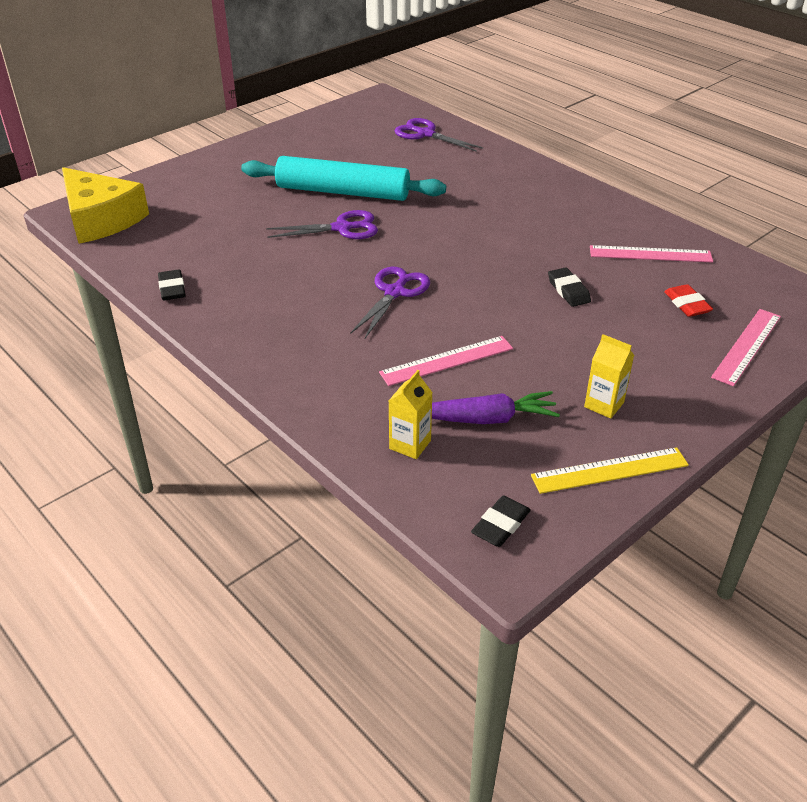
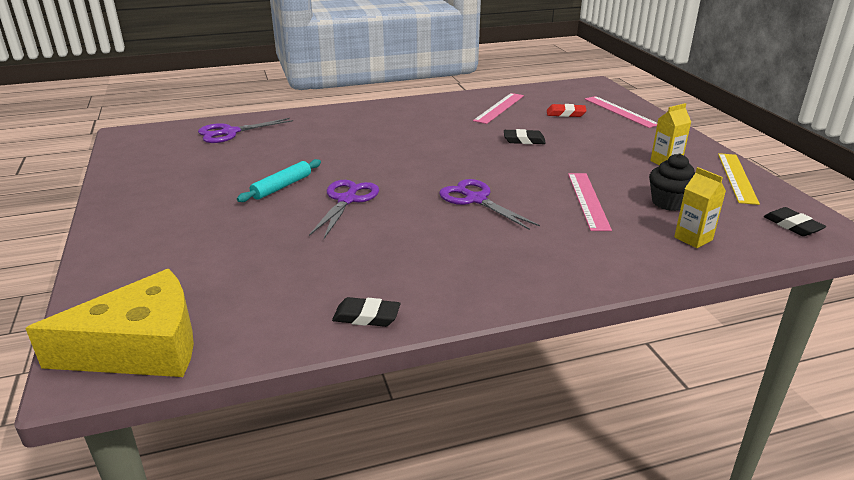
camera: 65 degrees left, 10 degrees down
turquoise rolling pin [241,156,446,201] -> turquoise rolling pin [237,159,321,202], size x0.49
purple carrot [432,391,560,424] -> black cupcake [649,154,695,211]

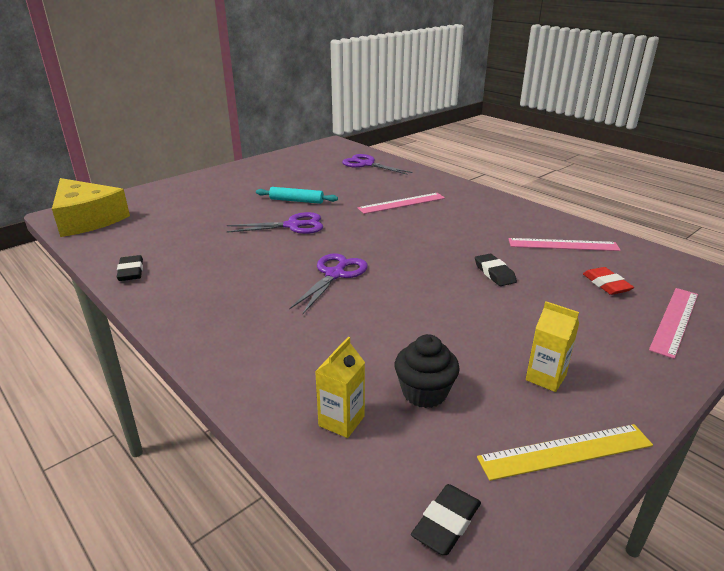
camera: 65 degrees right, 0 degrees up
pink ruler [568,173,612,231] -> pink ruler moved to [357,193,445,214]

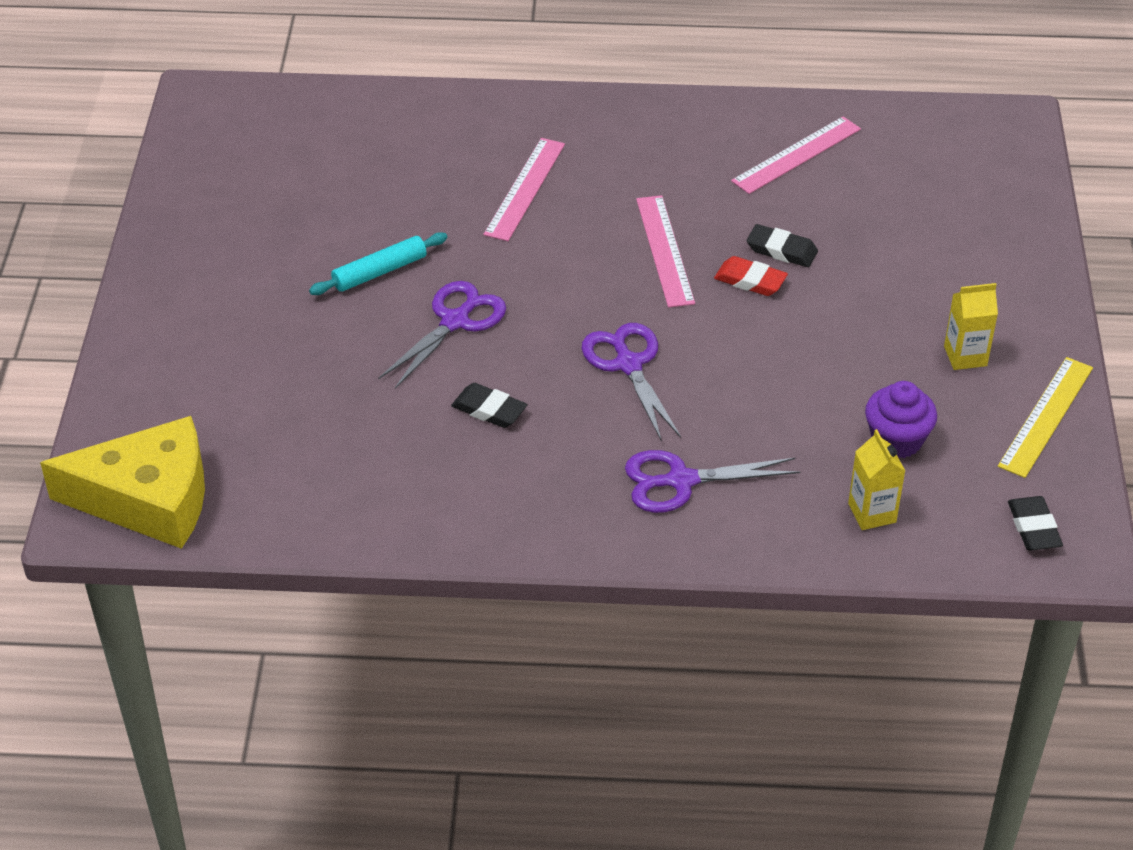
camera: 45 degrees left, 15 degrees up
black eraser [117,255,143,281] -> black eraser moved to [451,383,528,428]
purple scissors [342,154,413,175] -> purple scissors moved to [625,450,800,513]
black cupcake [395,334,460,408] -> purple cupcake [865,381,937,458]
red eraser [583,267,634,295] -> red eraser moved to [714,256,788,296]
pink ruler [649,288,698,359] -> pink ruler moved to [636,195,695,308]

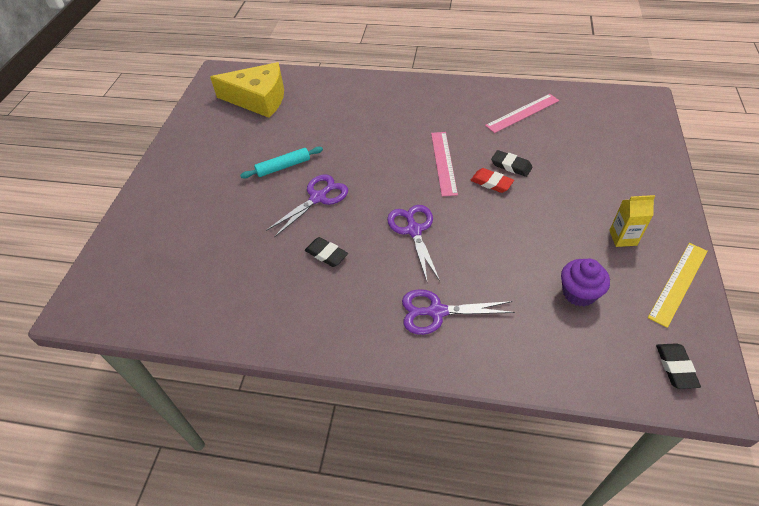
camera: 10 degrees right, 5 degrees up
yellow cheese [40,416,205,549] -> yellow cheese moved to [210,62,284,118]
pink ruler [483,138,565,241] -> none
yellow carton [848,429,905,530] -> none

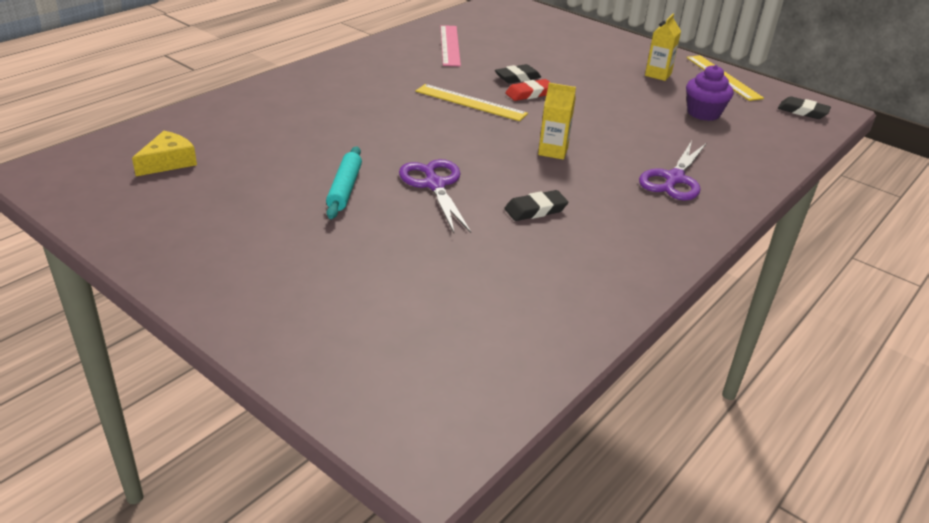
camera: 65 degrees left, 15 degrees down
yellow cheese [210,62,284,118] -> yellow cheese [132,131,197,176], size x0.50
purple scissors [387,205,440,281] -> yellow carton [538,83,576,160]
pink ruler [431,132,458,196] -> yellow ruler [416,84,528,121]

